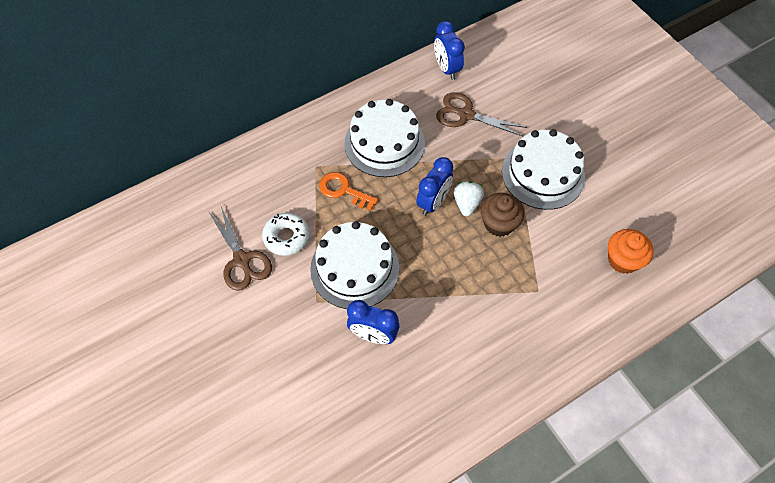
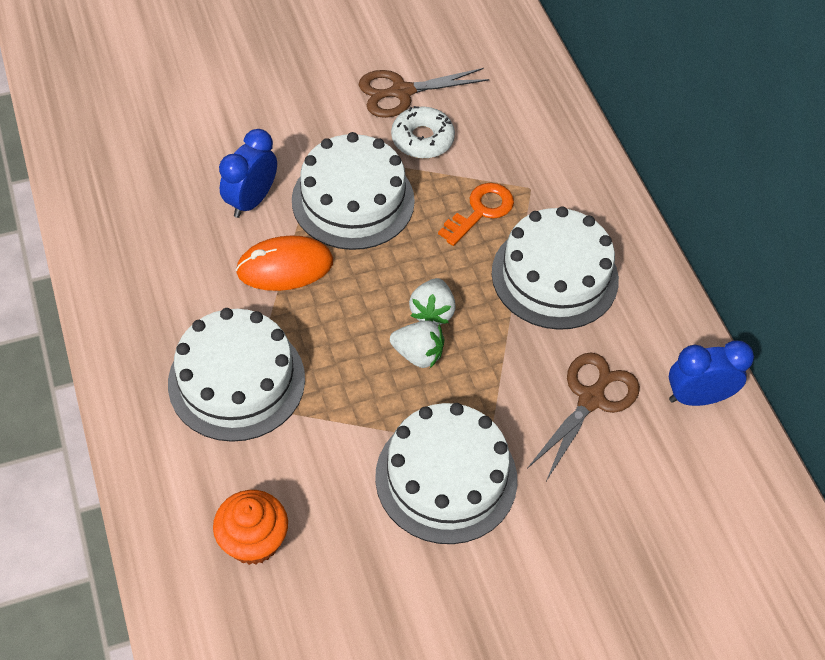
camera: 100 degrees right, 5 degrees down
blue clock [416,157,453,216] -> white strawberry [409,278,456,325]
brown cupcake [481,193,524,237] -> none
none -> white cake [168,308,305,442]
none -> orange mouse [236,235,333,291]

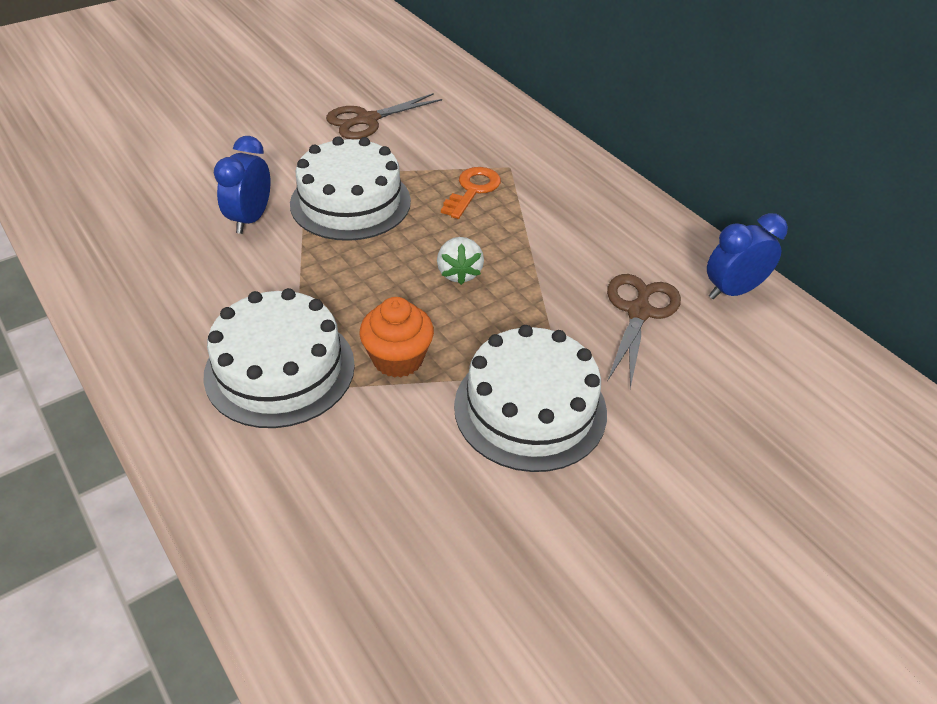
camera: 15 degrees left, 10 degrees down
orange cupcake [213,490,288,565] -> orange cupcake moved to [359,297,434,378]
orange mouse [236,235,333,291] -> none
white strawberry [390,320,444,368] -> none
white donut [391,106,455,159] -> none
white cake [492,206,619,330] -> none

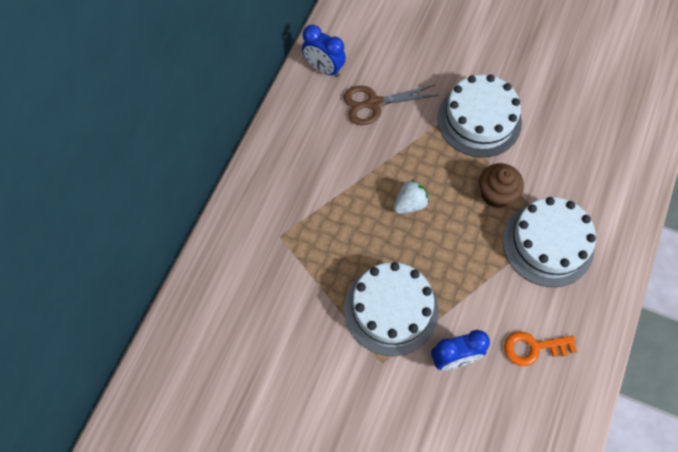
camera: 120 degrees left, 20 degrees up
brown scissors [326,93,442,139] -> none
orange cupcake [359,297,434,378] -> brown cupcake [479,163,524,208]
orange key [441,167,501,219] -> orange key moved to [504,331,577,366]

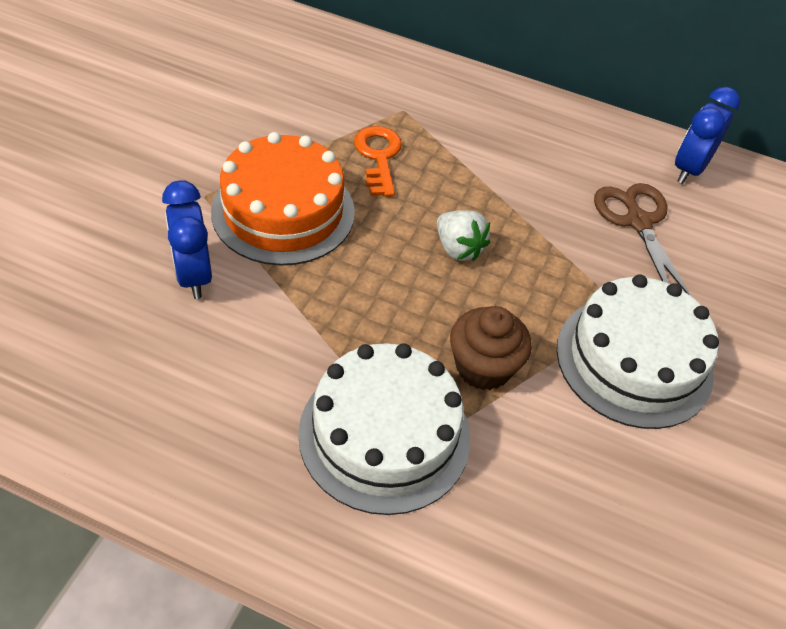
camera: 85 degrees right, 15 degrees down
white cake [344,262,439,356] -> orange cake [211,132,355,266]
orange key [504,331,577,366] -> orange key moved to [354,126,402,197]

